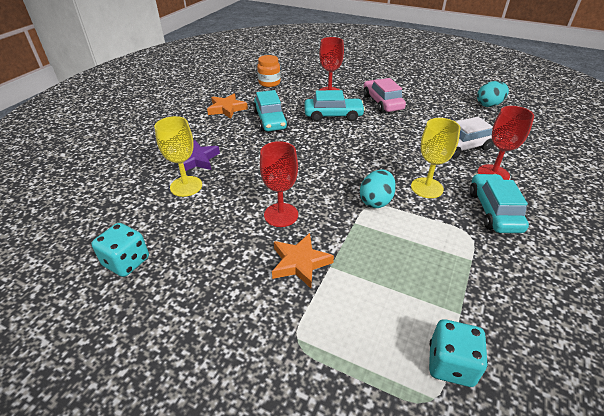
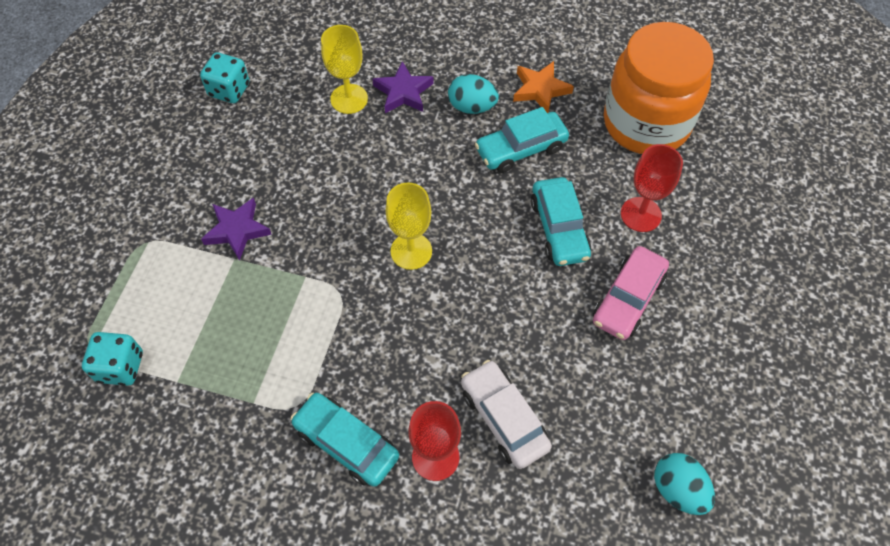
camera: 80 degrees right, 20 degrees up
orange jar [257,55,281,87] -> orange jar [604,22,714,154], size x2.30
red goblet [260,141,298,227] -> none
orange star [272,233,334,288] -> purple star [201,198,272,261]
turquoise egg [360,169,396,208] -> turquoise egg moved to [448,74,499,114]
pink car [364,78,406,113] -> pink car turned 150 degrees clockwise [593,246,669,340]
yellow goblet [411,118,461,198] -> yellow goblet moved to [386,183,432,270]
turquoise car [470,174,529,233] -> turquoise car turned 135 degrees counterclockwise [290,393,399,487]

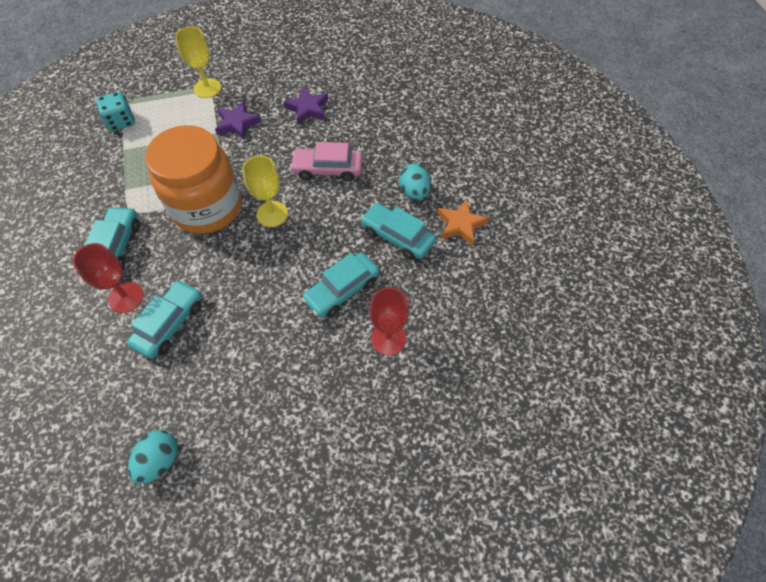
camera: 60 degrees right, 0 degrees up
turquoise dice [200,52,249,103] -> none
yellow goblet [321,25,368,114] -> yellow goblet moved to [175,26,221,98]
purple star [373,61,433,113] -> purple star moved to [283,87,328,125]
white car [461,360,552,469] -> turquoise car [127,280,202,359]
pink car [593,246,669,340] -> pink car moved to [290,142,363,181]
orange jar [604,22,714,154] -> orange jar moved to [145,125,241,234]

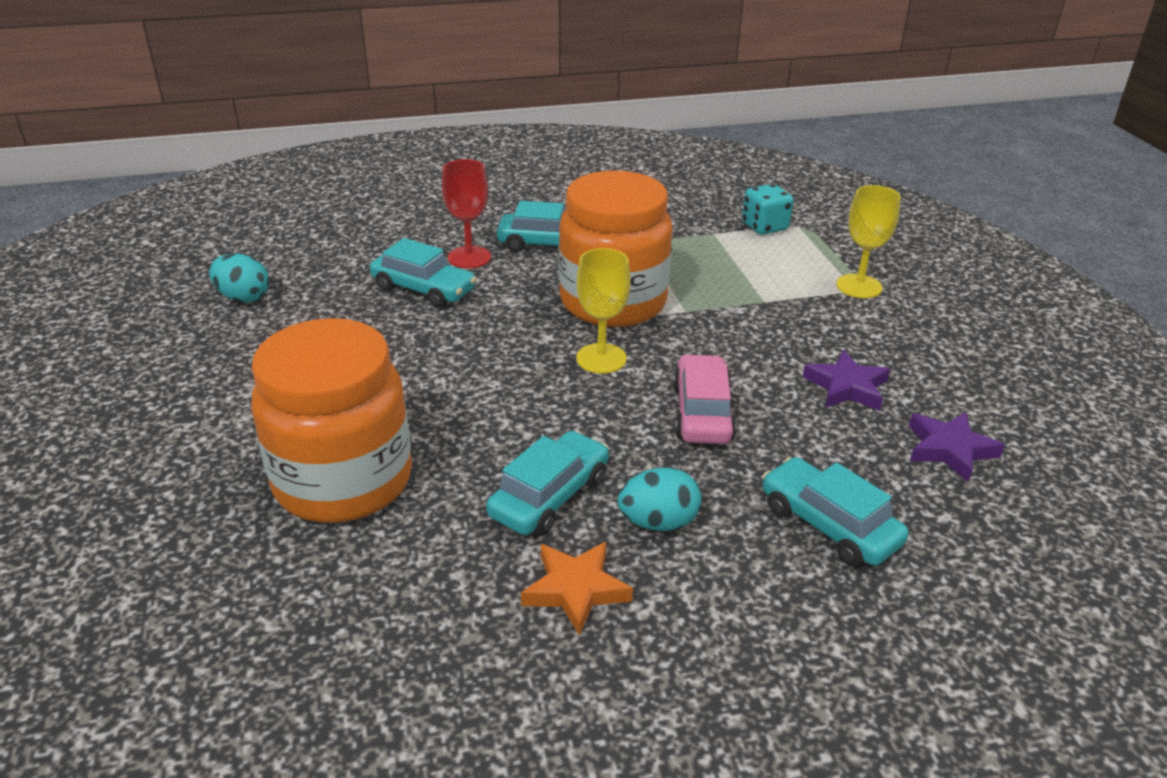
camera: 90 degrees right, 25 degrees down
purple star [215,101,262,140] -> purple star moved to [909,412,1005,482]
turquoise car [301,253,379,318] -> turquoise car moved to [762,457,909,566]
red goblet [369,287,409,355] -> orange jar [251,318,412,523]

